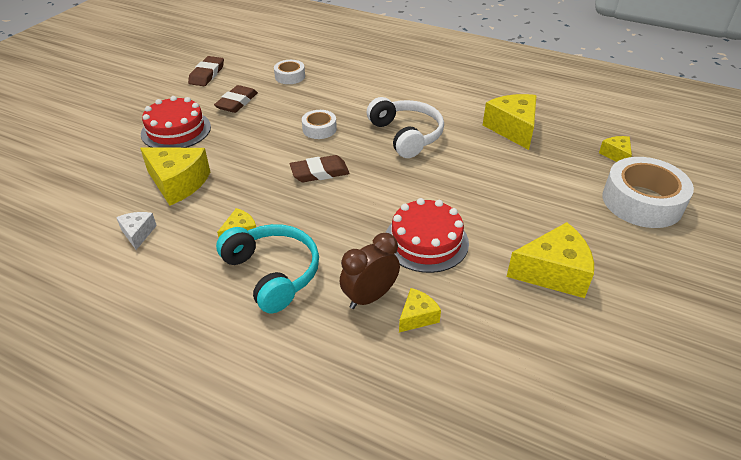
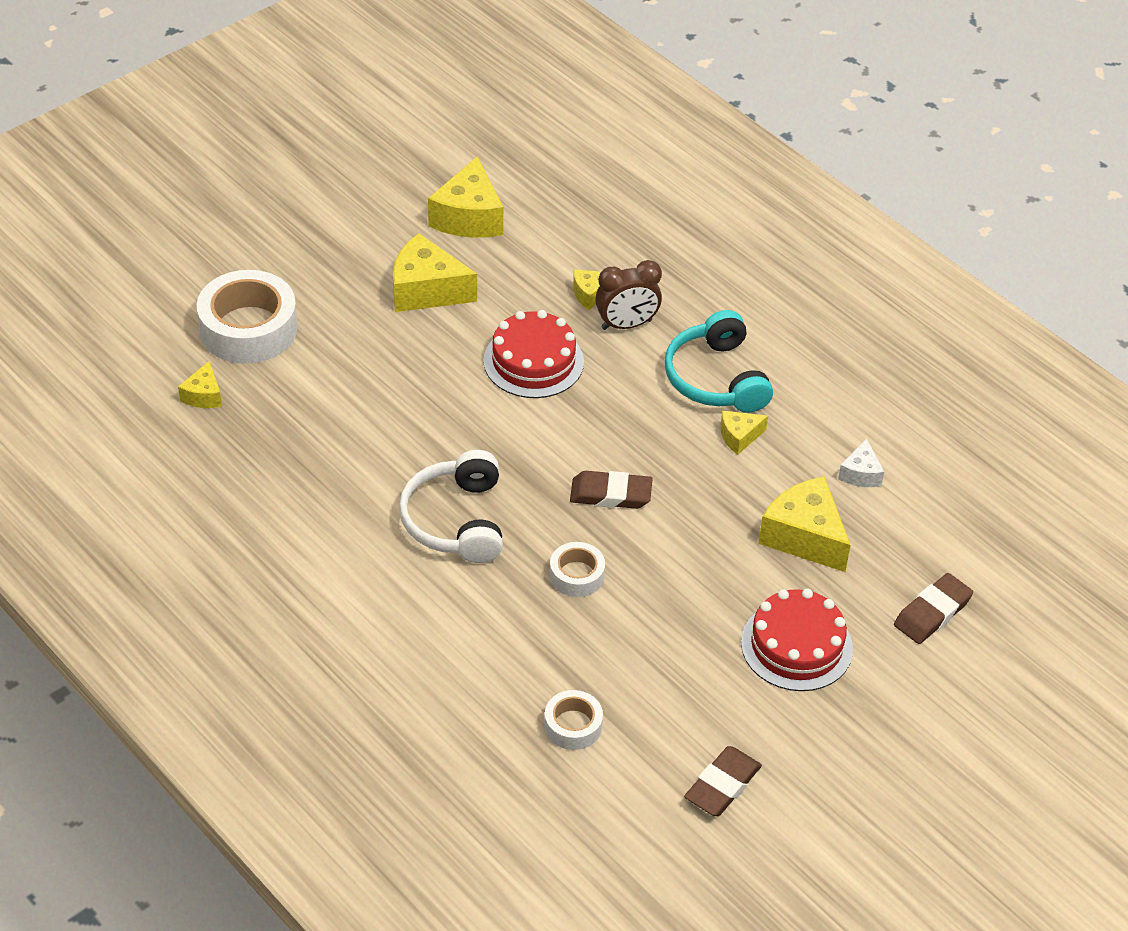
camera: 160 degrees left, 5 degrees up
brown eraser [214,85,258,113] -> brown eraser moved to [894,573,973,644]
yellow cheese [483,94,537,150] -> yellow cheese moved to [428,156,503,238]

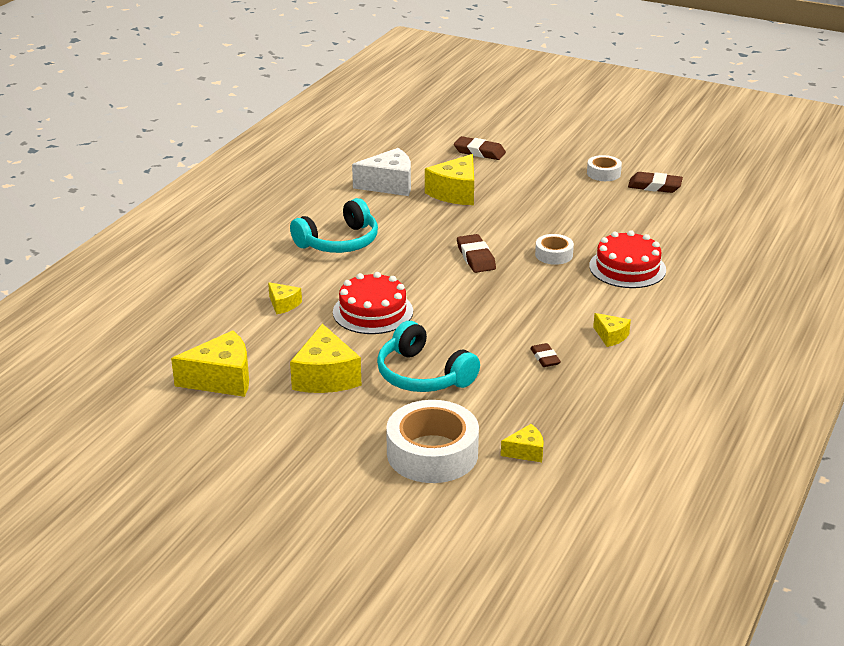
camera: 110 degrees left, 15 degrees down
white headphones [399,450,503,563] -> none
white tape [544,690,603,750] -> white tape moved to [587,155,622,181]
brown clock [595,260,662,330] -> none
yellow cheese [721,411,768,455] -> yellow cheese moved to [593,313,631,347]
red cake [741,589,853,691] -> red cake moved to [589,230,666,288]
white cheese [838,438,884,487] -> white cheese [352,148,411,196], size x1.90
none -> turquoise headphones [377,321,480,392]
none -> brown eraser [530,343,561,367]

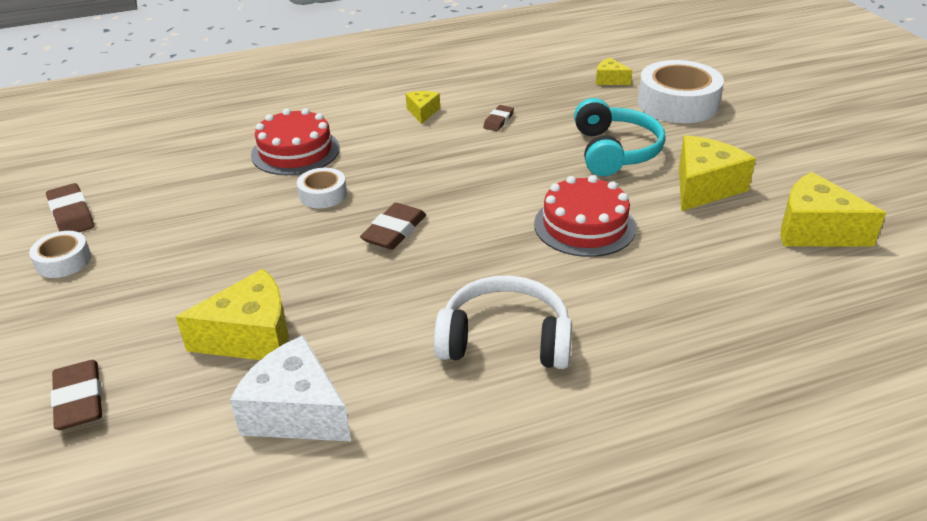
camera: 135 degrees left, 5 degrees up
yellow cheese [268,282,302,314] -> none
turquoise headphones [290,198,378,253] -> white headphones [434,276,572,369]

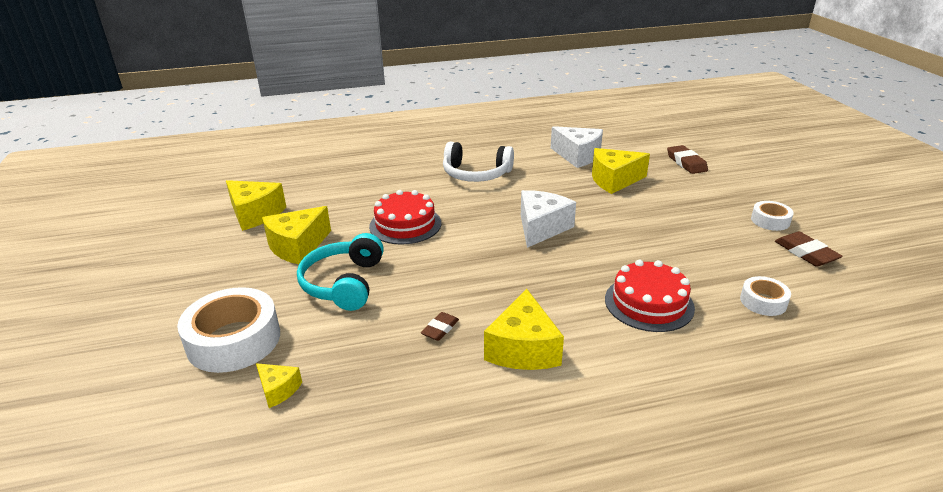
camera: 175 degrees left, 5 degrees down
white tape [297,168,347,208] -> white tape moved to [740,276,791,316]
brown eraser [360,203,426,250] -> white cheese [521,190,576,248]
yellow cheese [405,91,440,124] -> yellow cheese [484,289,564,370], size x1.90

